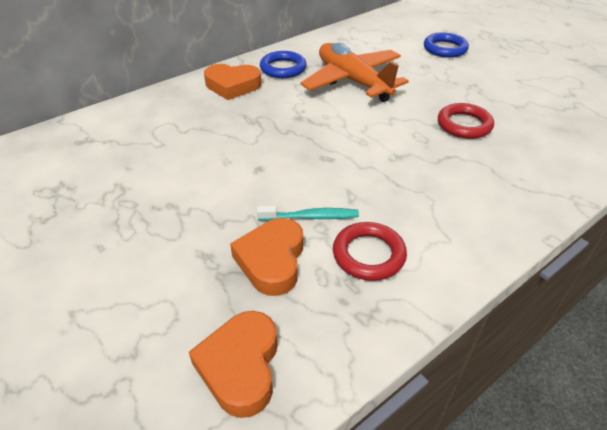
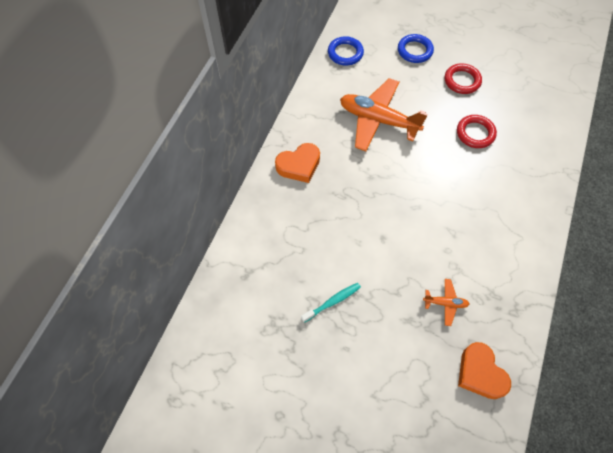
camera: 30 degrees left, 20 degrees up
orange heart [230,218,303,296] -> orange plane [423,279,469,326]
turquoise toothbrush [257,206,359,221] -> turquoise toothbrush moved to [301,283,361,323]
blue ring [260,51,307,78] -> blue ring moved to [328,36,364,65]
red ring [333,222,407,281] -> red ring moved to [445,63,482,94]

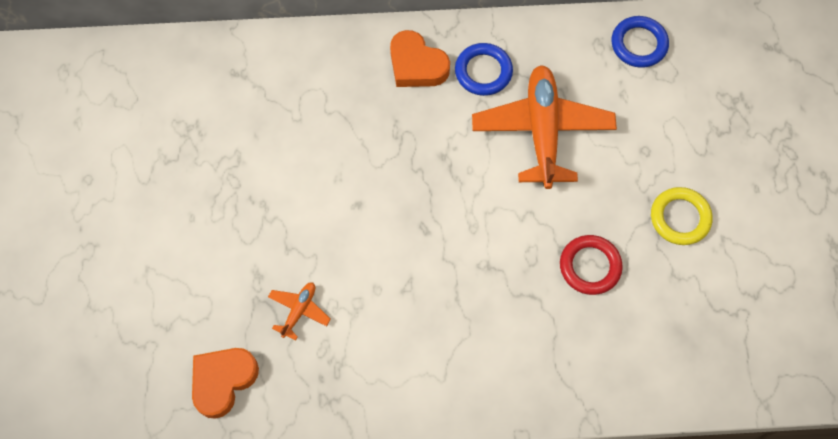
camera: 65 degrees right, 5 degrees up
turquoise toothbrush [301,283,361,323] -> none
blue ring [398,34,434,63] -> blue ring moved to [455,43,513,96]
orange plane [423,279,469,326] -> orange plane turned 135 degrees counterclockwise [268,282,331,341]
red ring [445,63,482,94] -> yellow ring [651,187,713,245]

